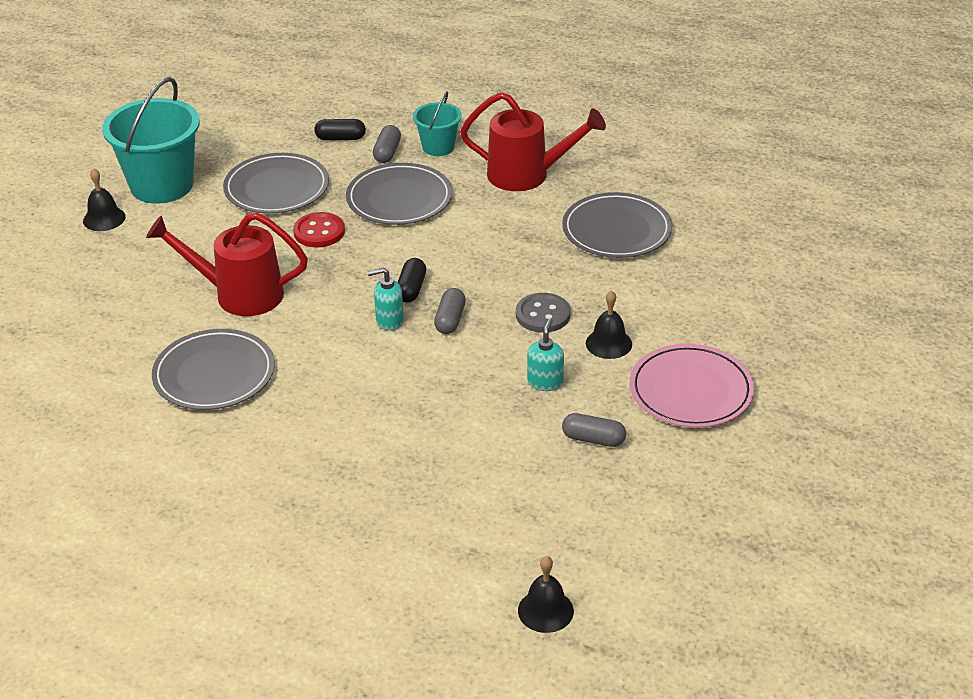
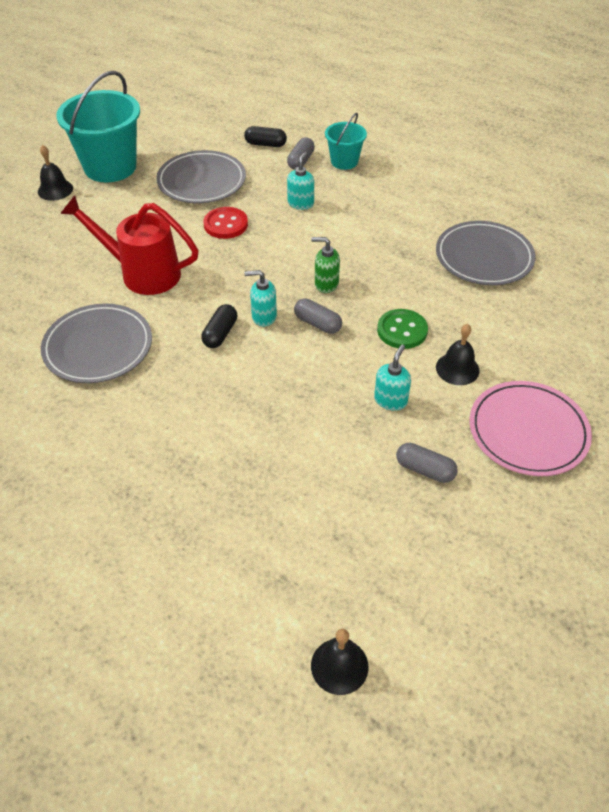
camera: 10 degrees right, 10 degrees up
grey plate [346,163,452,225] -> turquoise soap dispenser [287,152,314,210]
black capsule [397,258,426,302] -> black capsule moved to [201,304,237,348]
grey capsule [434,288,466,334] -> grey capsule turned 75 degrees counterclockwise [294,298,342,334]
red watering can [460,92,606,191] -> none
grey button [516,293,571,333] -> green button [377,309,428,349]
none -> green soap dispenser [311,237,340,293]

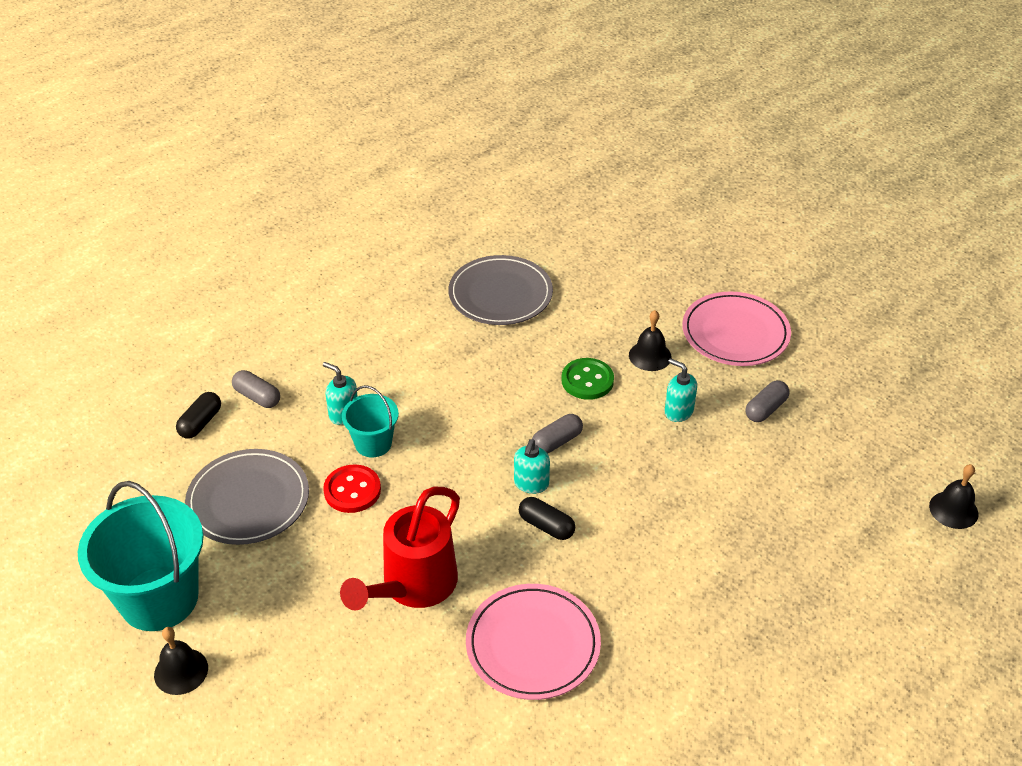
camera: 75 degrees left, 5 degrees down
grey plate [41,304,152,383] -> pink plate [466,584,601,700]
green soap dispenser [311,237,340,293] -> none
turquoise bucket [325,113,367,170] -> turquoise bucket moved to [342,385,399,457]

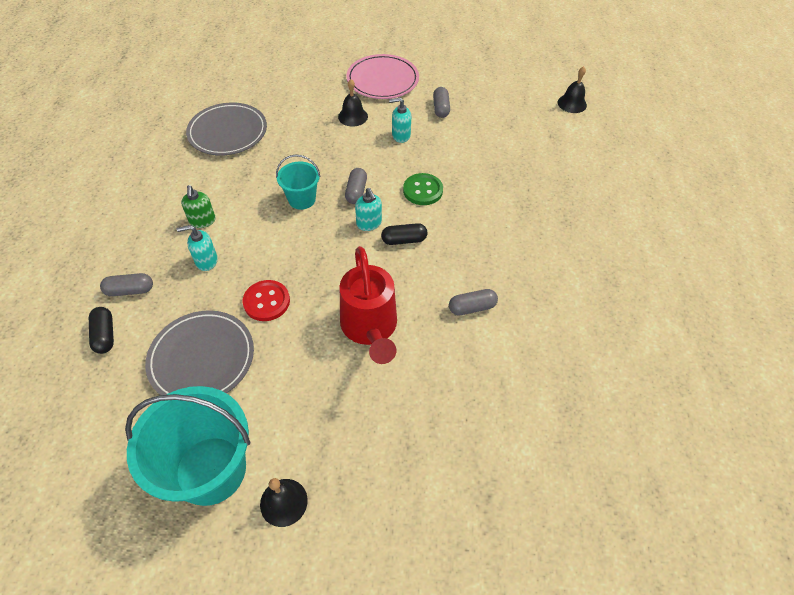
camera: 45 degrees left, 10 degrees up
turquoise bucket [342,385,399,457] -> turquoise bucket moved to [276,155,321,210]
pink plate [466,584,601,700] -> grey capsule [449,289,498,315]
green button [561,358,614,400] -> green button moved to [403,173,443,205]
none -> green soap dispenser [181,185,216,228]

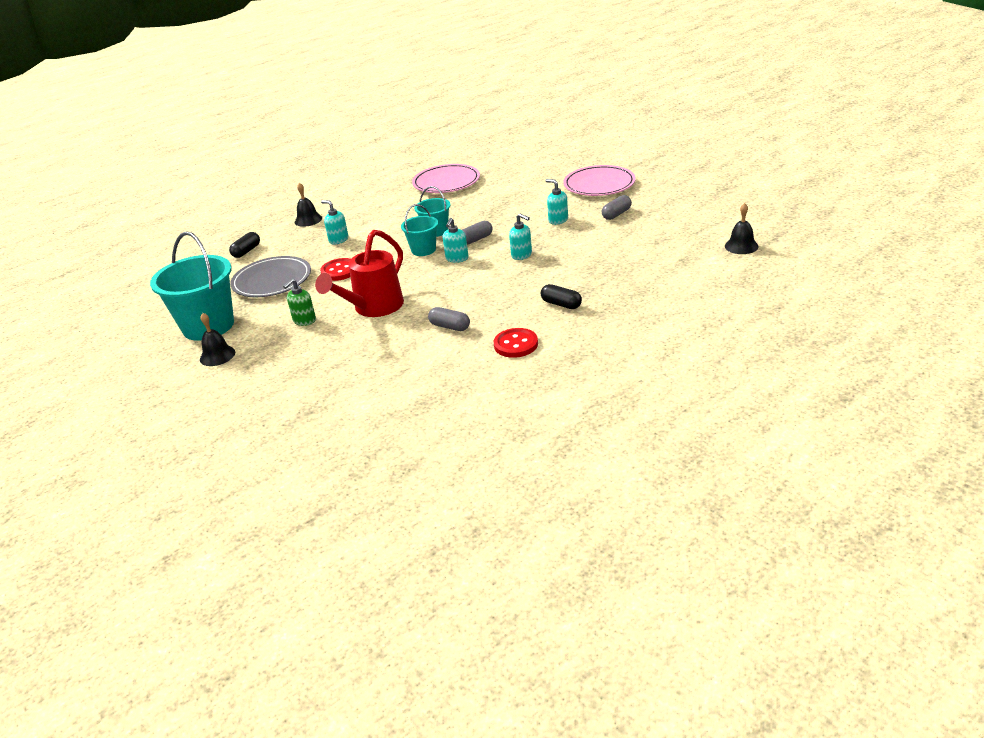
camera: 50 degrees right, 20 degrees down
grey capsule [100,273,153,296] -> none
green soap dispenser [181,185,216,228] -> green soap dispenser moved to [283,279,316,326]
grey plate [186,103,267,155] -> pink plate [412,164,480,193]
black bell [338,79,368,126] -> black bell moved to [295,183,322,227]
black capsule [381,223,427,245] -> black capsule moved to [541,284,582,309]
green button [403,173,443,205] -> turquoise soap dispenser [509,213,532,260]
none -> turquoise bucket [401,204,438,256]
none -> red button [494,328,538,358]

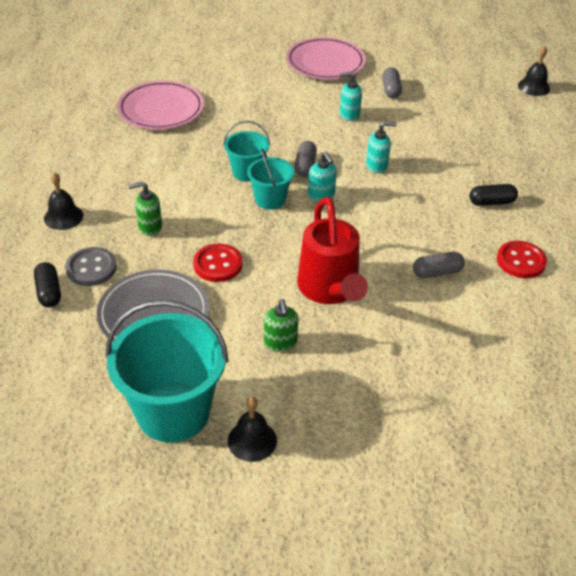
camera: 50 degrees left, 10 degrees up
turquoise soap dispenser [321,200,349,245] -> green soap dispenser [128,182,162,236]
none -> grey button [65,247,117,286]

